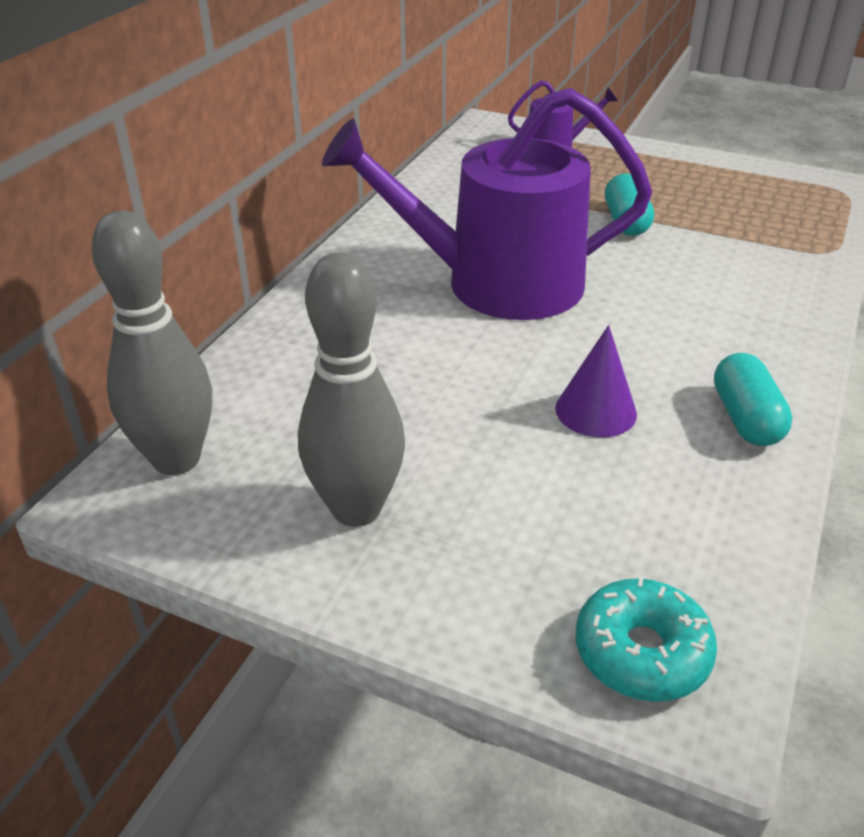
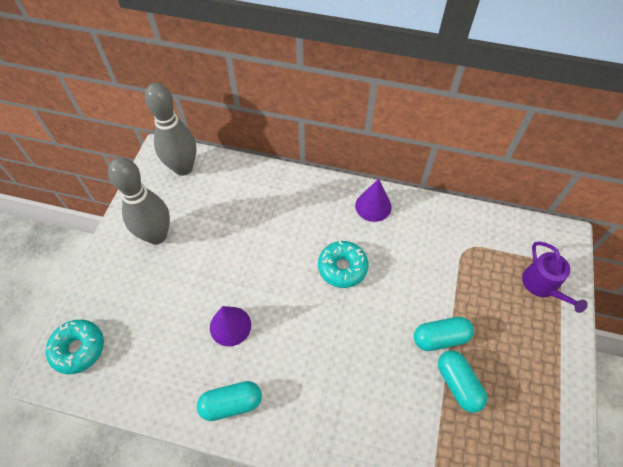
camera: 80 degrees right, 20 degrees up
purple watering can [322,88,652,320] -> turquoise donut [318,241,368,288]
none -> purple cone [355,179,392,222]
none -> turquoise capsule [438,350,487,413]

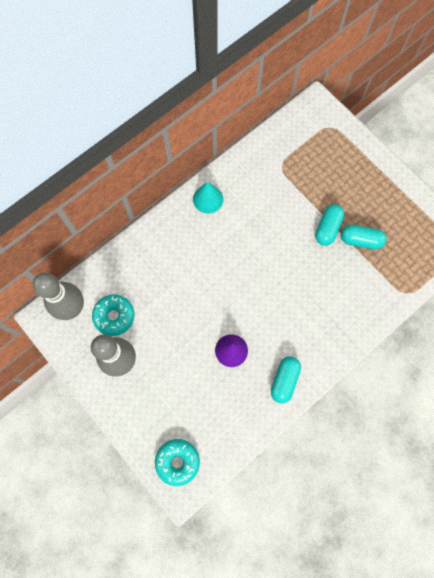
camera: 55 degrees left, 15 degrees up
turquoise donut [318,241,368,288] -> turquoise donut moved to [92,295,134,336]
purple cone [355,179,392,222] -> turquoise cone [193,181,223,213]
purple watering can [522,241,588,313] -> none

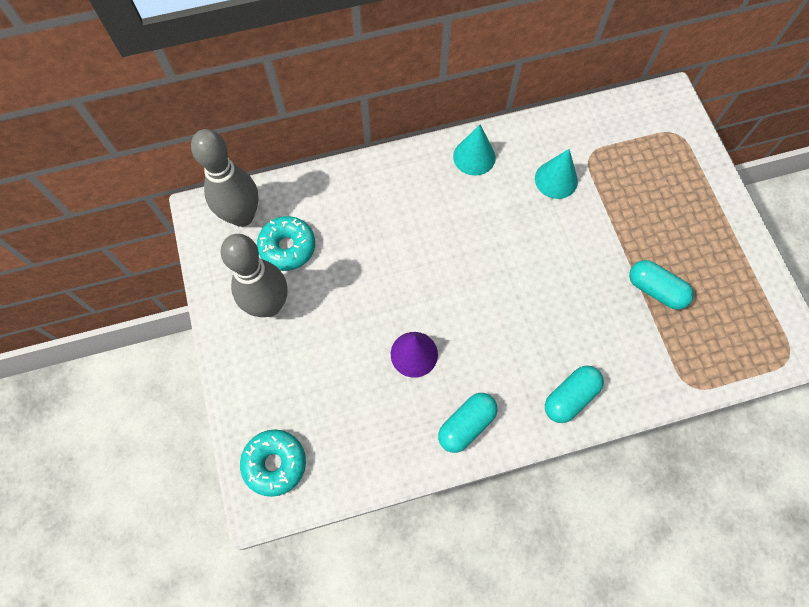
camera: 25 degrees right, 5 degrees down
turquoise capsule [315,204,344,246] -> turquoise capsule moved to [545,366,604,423]
none -> turquoise cone [535,149,578,199]

